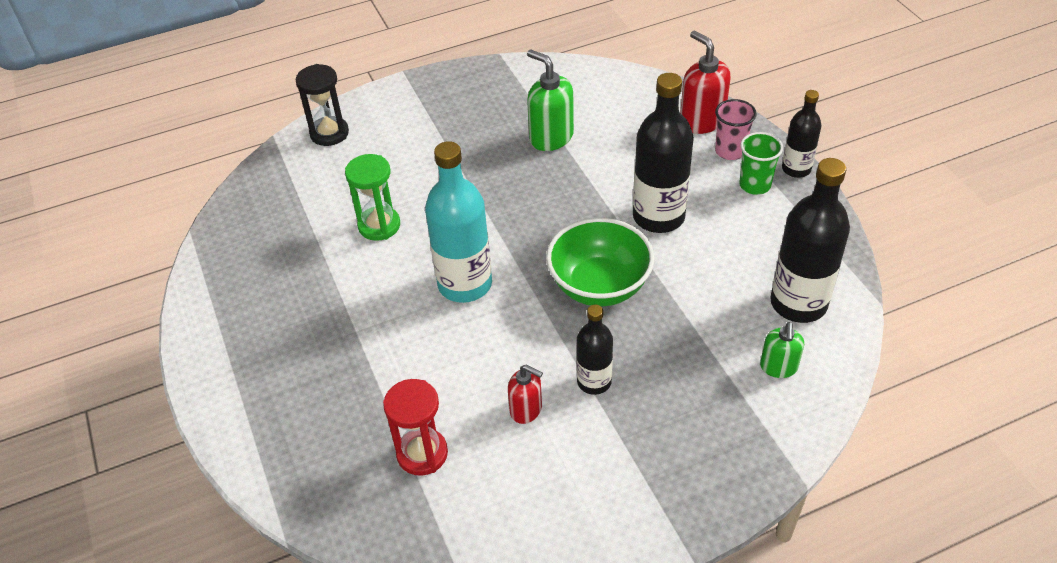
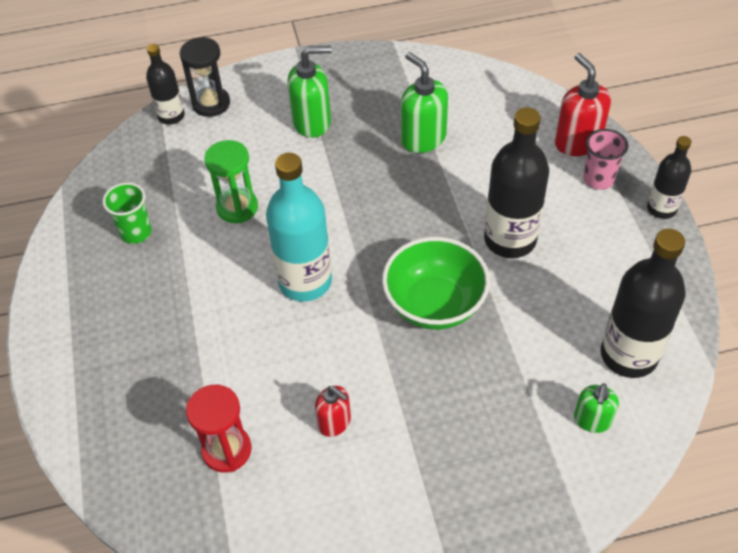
camera: 10 degrees right, 5 degrees up
black bottle [577,305,613,395] -> black bottle moved to [146,44,185,125]
green cup [739,132,783,195] -> green cup moved to [102,182,152,244]
none -> green soap dispenser [287,46,332,138]

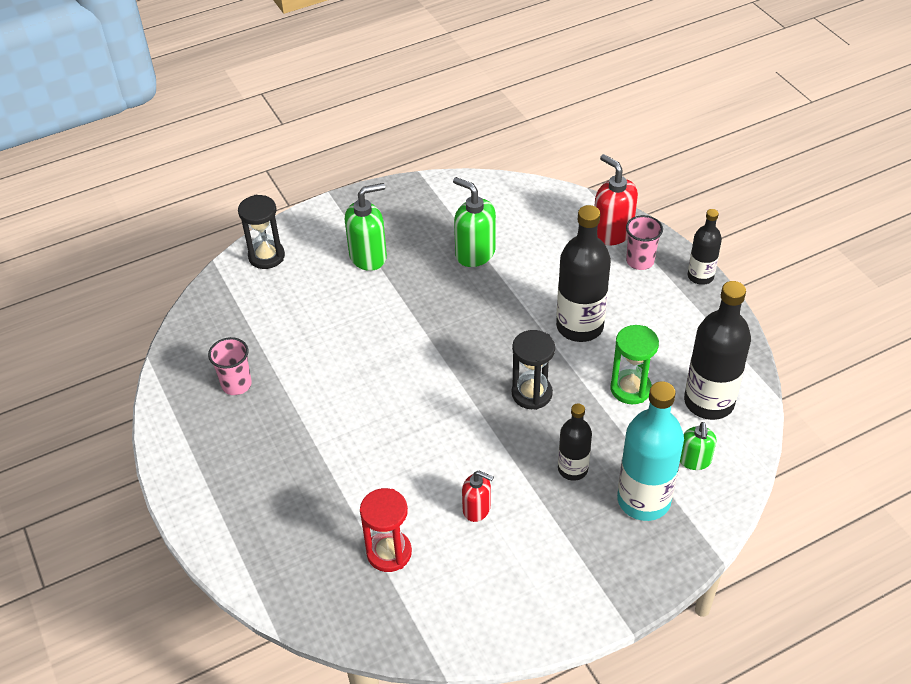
camera: 15 degrees left, 5 degrees down
green cup [102,182,152,244] -> pink cup [208,337,252,395]
black bottle [146,44,185,125] -> black bottle moved to [558,403,592,481]
green hourglass [204,140,258,223] -> green hourglass moved to [610,325,659,404]
turquoise bottle [266,153,332,302] -> turquoise bottle moved to [617,381,684,521]
green bowl [382,237,490,330] -> black hourglass [512,330,555,410]

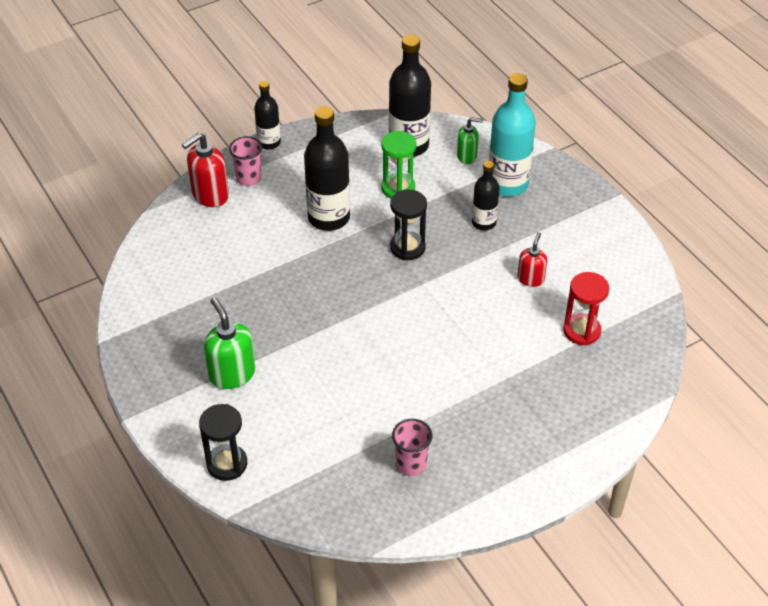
camera: 95 degrees left, 0 degrees up
green soap dispenser [453,177,496,267] -> none

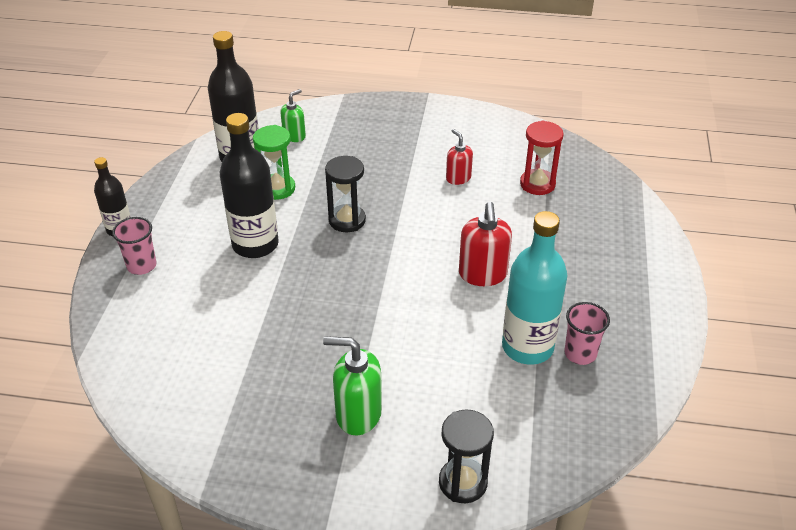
camera: 50 degrees left, 5 degrees down
red soap dispenser [182,133,229,207] -> red soap dispenser moved to [459,202,512,286]
black bottle [472,161,500,231] -> none
turquoise bottle [489,73,536,197] -> turquoise bottle moved to [502,211,568,365]

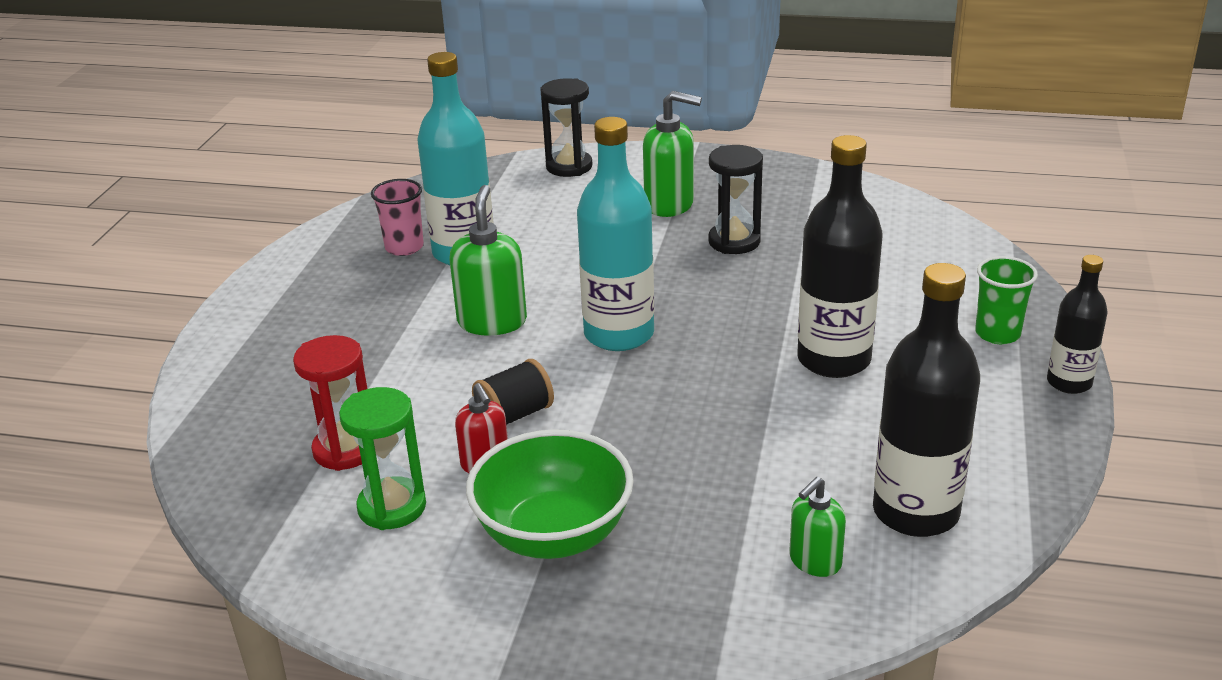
camera: 175 degrees left, 10 degrees down
pink cup [112,217,157,275] -> green cup [975,256,1038,344]
green hourglass [253,125,295,200] -> green hourglass moved to [339,387,426,530]
black hourglass [325,156,366,232] -> black hourglass moved to [708,145,763,254]
red soap dispenser [459,202,512,286] -> green soap dispenser [450,185,527,336]
none -> green bowl [466,429,634,559]
none -> black spool [472,359,554,425]
none -> turquoise bottle [577,117,654,351]

